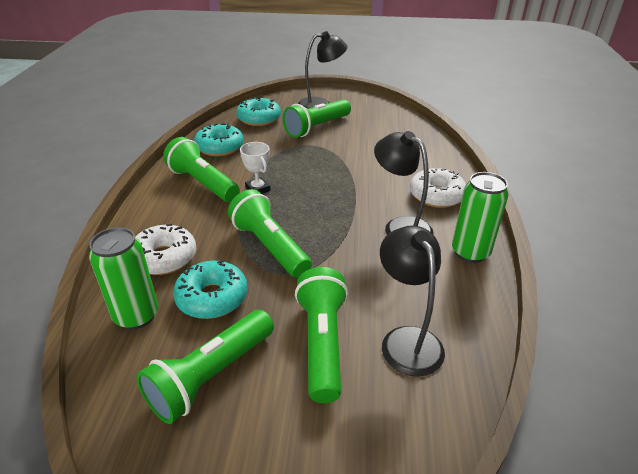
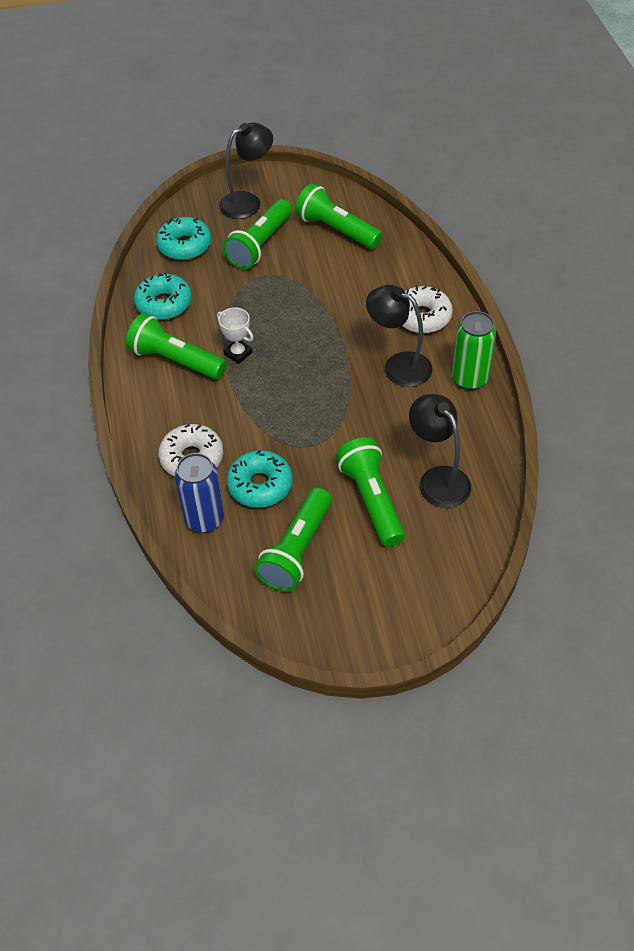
camera: 15 degrees left, 15 degrees up
green can [89,227,158,329] -> blue can [175,453,224,533]
green flashlight [228,189,312,278] -> green flashlight moved to [295,183,383,249]

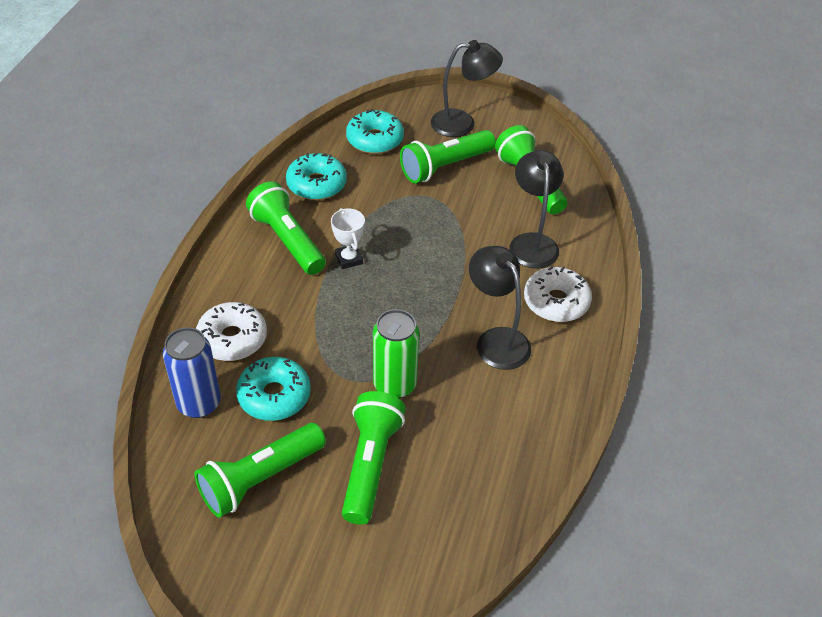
camera: 25 degrees right, 5 degrees down
black lamp [409,394,471,508] -> black lamp moved to [509,150,563,269]
green can [452,311,496,390] -> green can moved to [373,309,419,398]

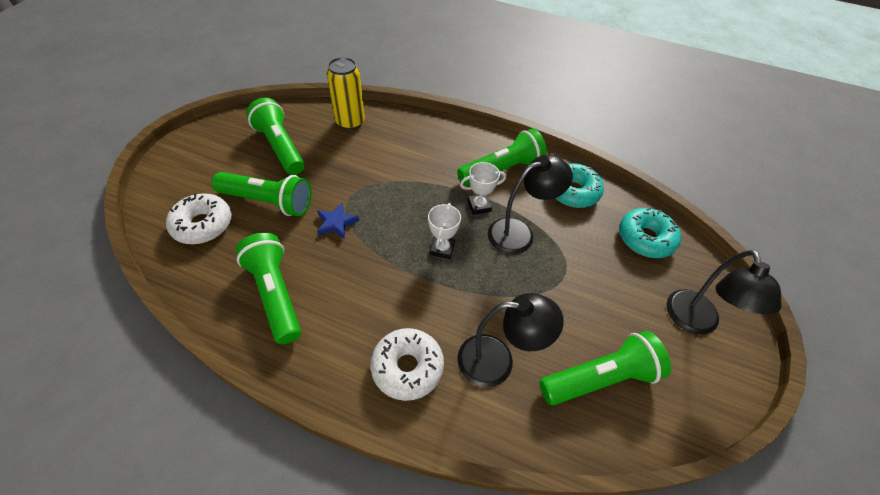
camera: 95 degrees right, 5 degrees up
blue can [163,327,221,418] -> yellow can [327,57,365,130]
white donut [196,302,267,361] -> white donut moved to [166,193,232,244]
turquoise donut [236,357,311,421] -> none
green can [373,309,419,398] -> blue star [317,203,359,239]
green flashlight [400,130,496,183] -> green flashlight moved to [236,233,301,344]
black lamp [469,246,531,370] -> black lamp moved to [488,154,573,254]
none -> white trophy [428,203,461,259]

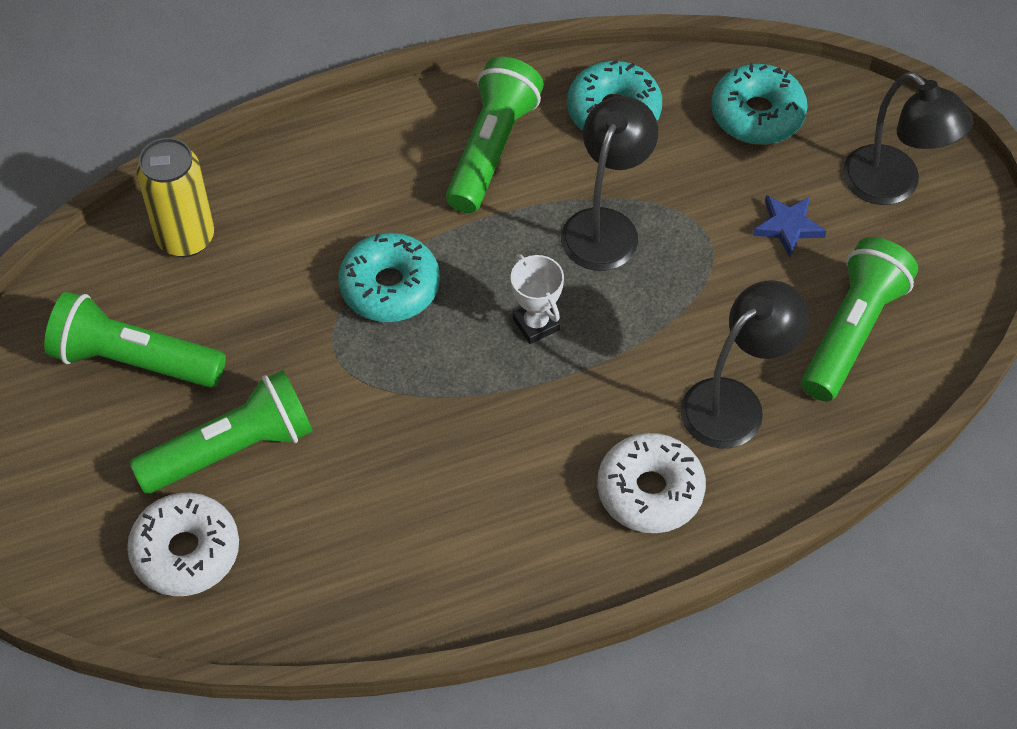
camera: 40 degrees left, 5 degrees up
green flashlight [236,233,301,344] -> none
blue star [317,203,359,239] -> blue star moved to [753,195,826,257]
white trophy [460,162,506,215] -> none
none -> turquoise donut [338,233,440,322]

